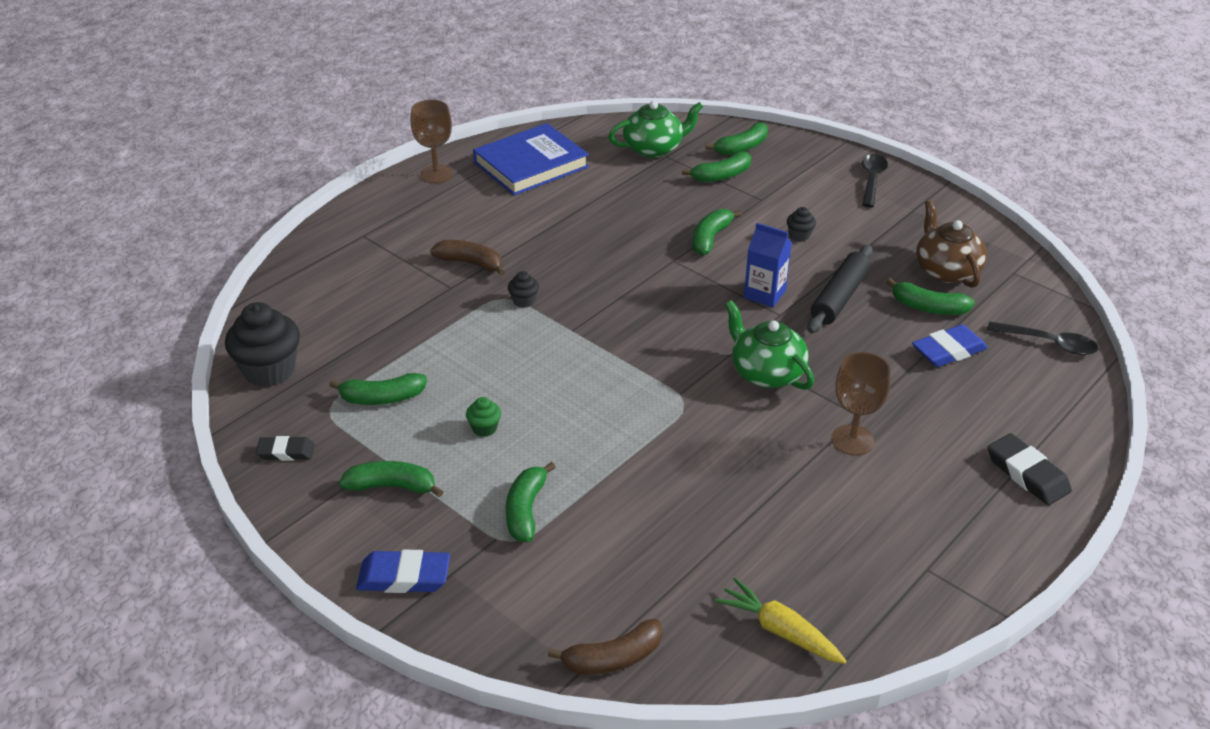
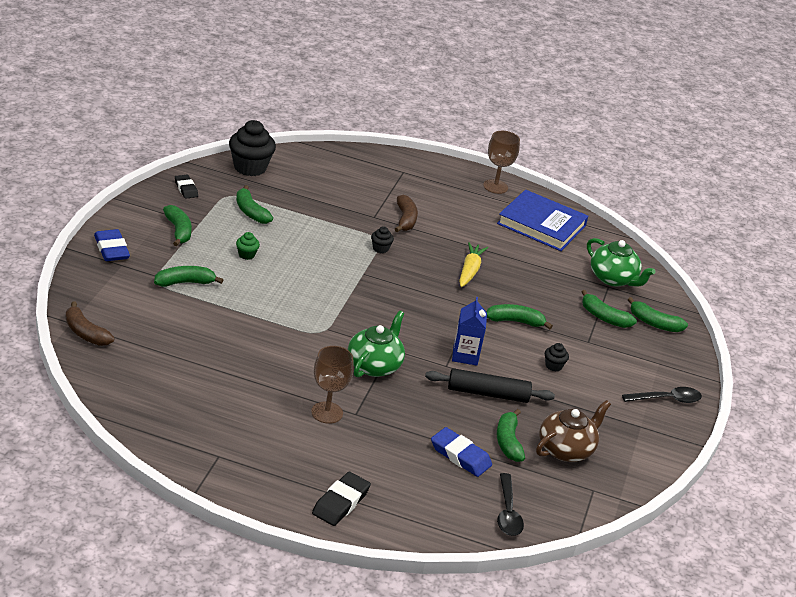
camera: 60 degrees right, 5 degrees down
yellow carrot [715,578,847,664] -> yellow carrot moved to [459,242,488,287]

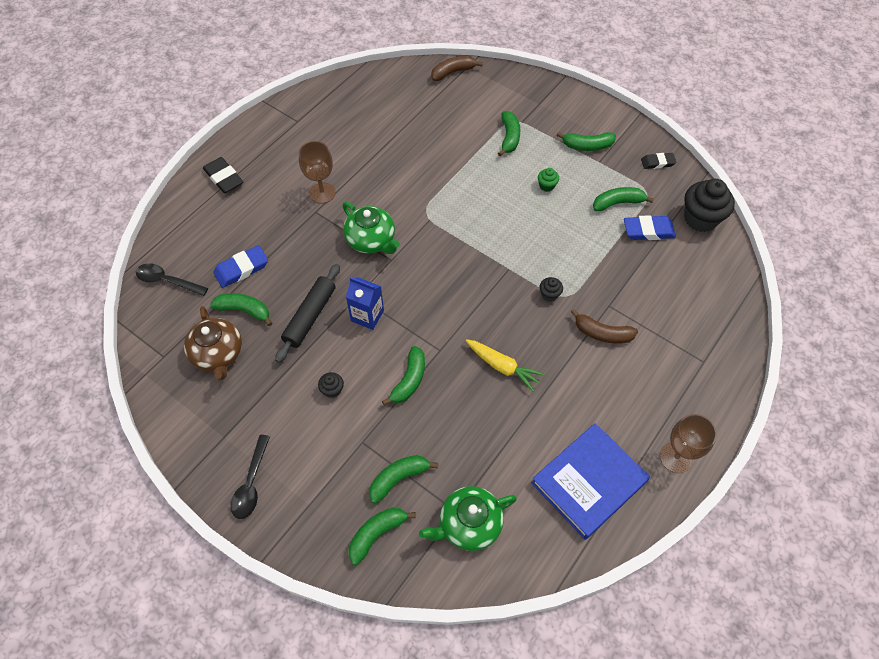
camera: 115 degrees right, 25 degrees up
blue eraser [94,229,130,261] -> blue eraser moved to [624,215,676,240]

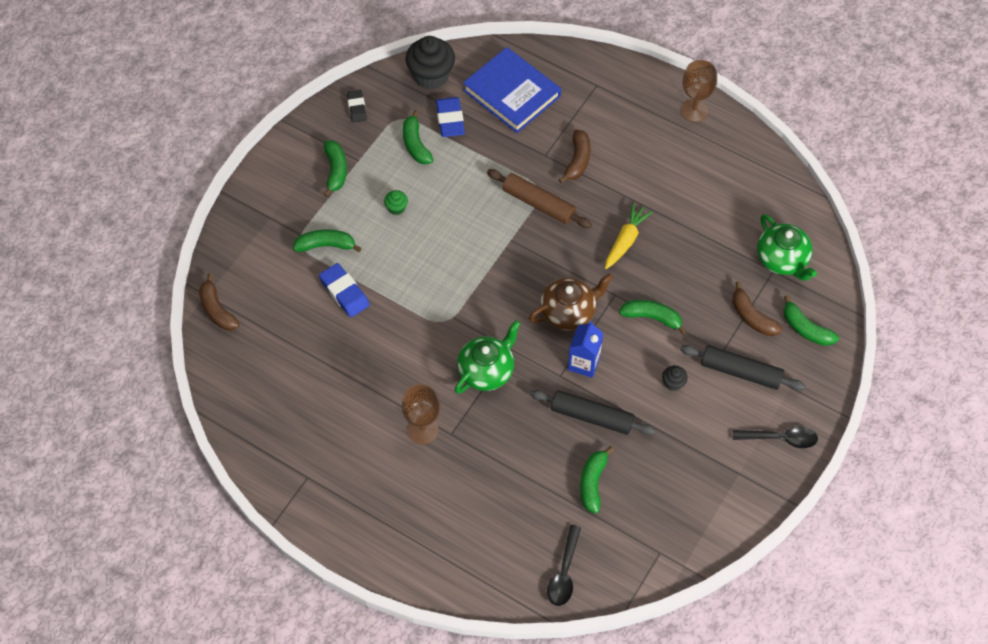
camera: 95 degrees left, 0 degrees up
brown teapot [184,306,242,380] -> brown teapot moved to [529,273,613,331]
black eraser [203,157,243,193] -> none
blue eraser [213,245,268,288] -> blue eraser moved to [319,263,370,317]
green banana [369,455,438,504] -> brown banana [732,281,782,336]
blue book [531,423,650,540] -> blue book moved to [463,47,561,133]
black cupcake [540,277,563,302] -> brown rolling pin [487,169,592,228]
none -> black rolling pin [680,345,806,391]

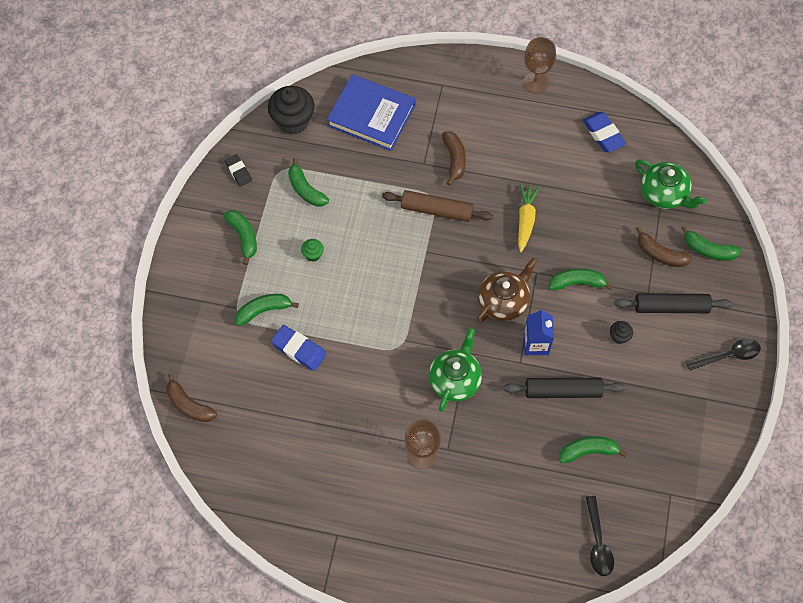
camera: 20 degrees left, 5 degrees up
blue eraser [436,97,465,137] -> blue eraser moved to [583,112,626,152]
green banana [580,446,614,514] -> green banana turned 90 degrees clockwise [559,436,627,463]

